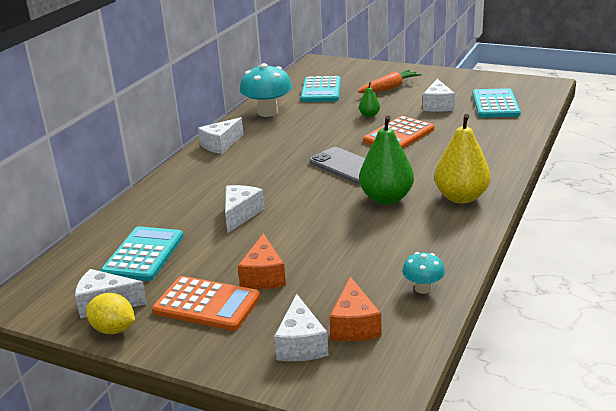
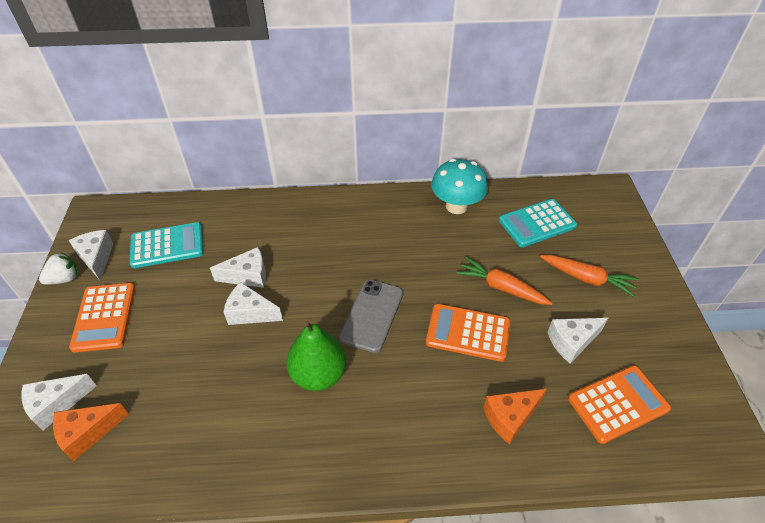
camera: 60 degrees right, 20 degrees up
yellow lemon [86,293,135,334] -> white strawberry [39,252,78,285]
white cheese [198,117,244,154] -> white cheese moved to [224,282,283,325]
orange cheese [238,233,286,289] -> orange cheese moved to [483,389,547,444]
green pear [359,82,380,117] -> orange carrot [456,257,552,305]
turquoise mushroom [402,252,445,294] -> none
yellow pear [434,114,491,203] -> none
turquoise calculator [472,88,521,118] -> orange calculator [568,365,671,444]

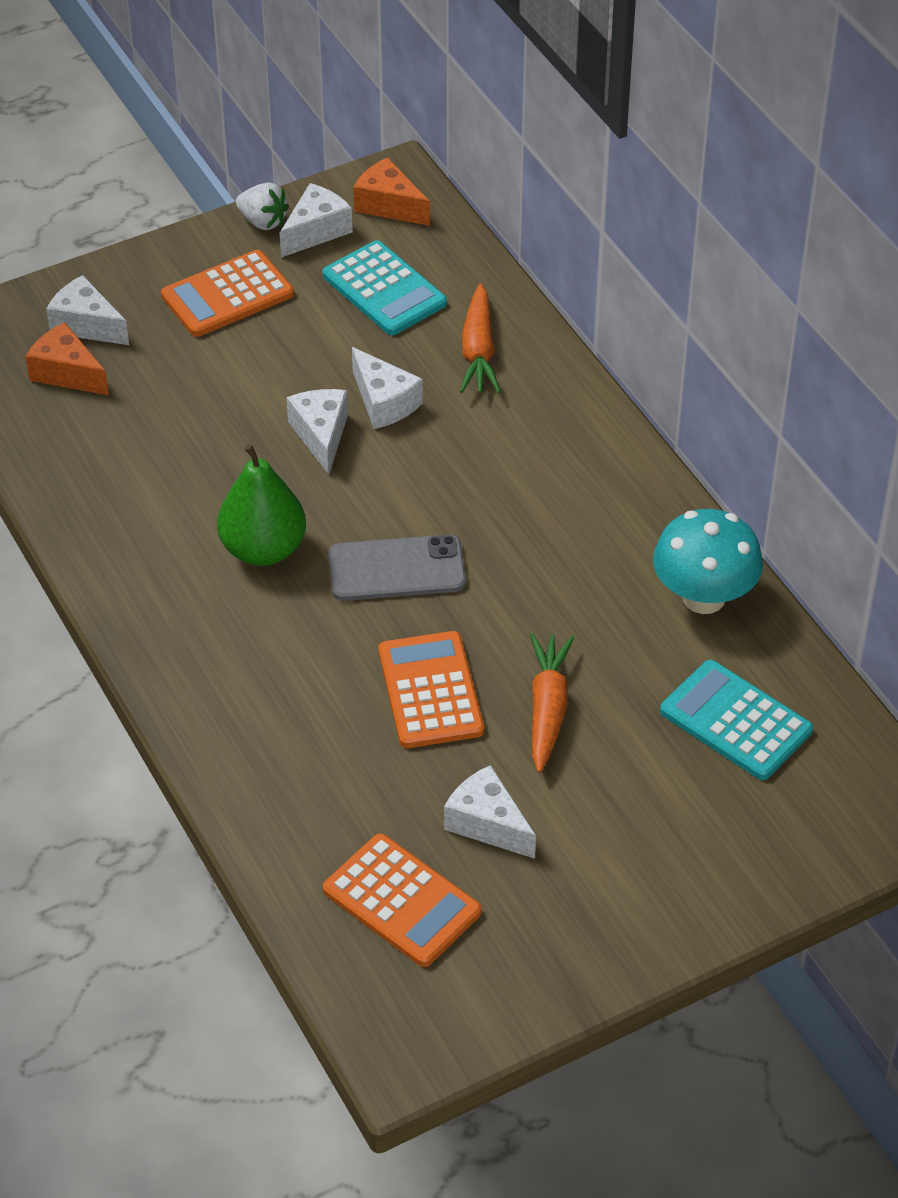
camera: 65 degrees right, 0 degrees up
orange cheese [483,389,547,444] -> orange cheese moved to [353,157,430,226]
orange carrot [540,255,638,297] -> orange carrot moved to [460,284,501,393]

